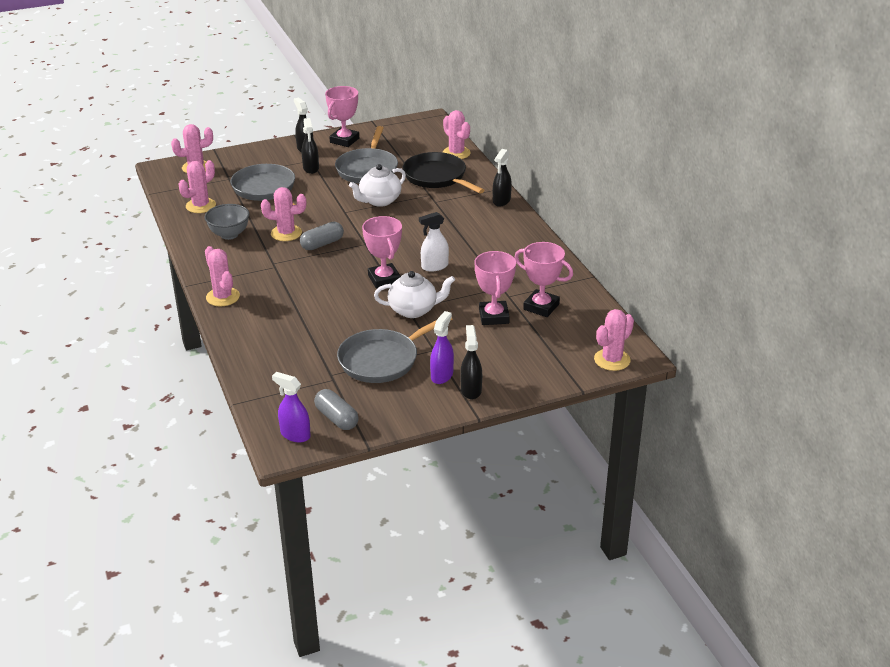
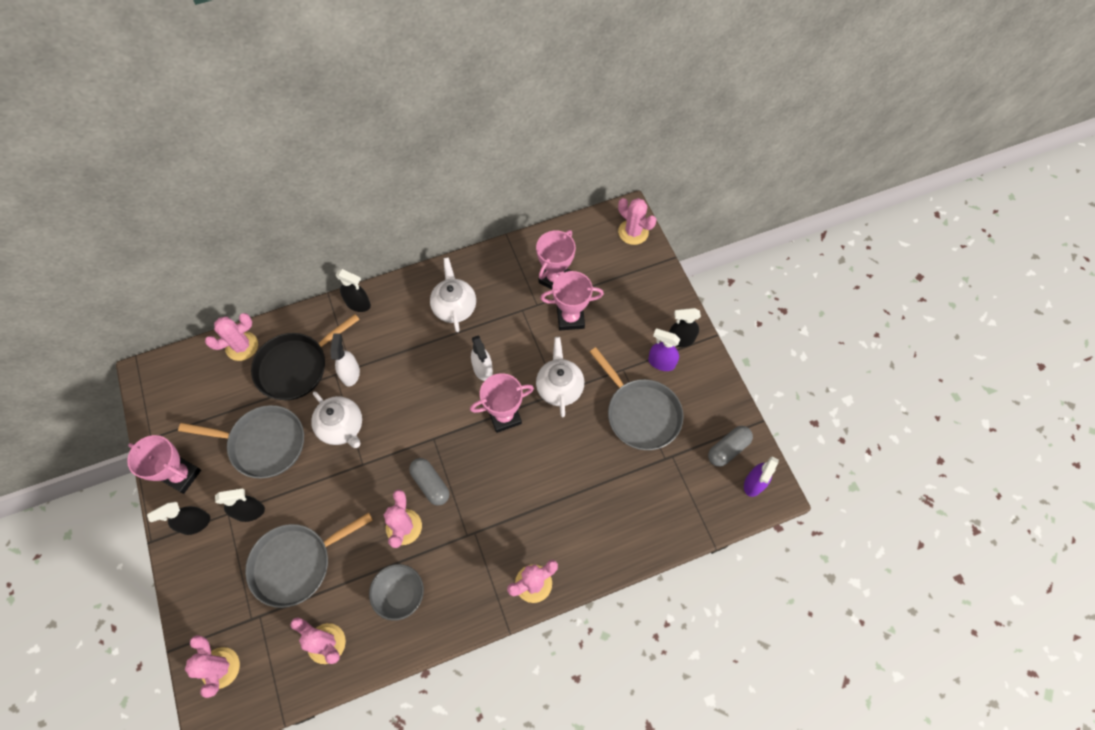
camera: 90 degrees left, 30 degrees up
none -> white spray bottle [330,334,360,387]
none -> white teapot [430,257,476,332]

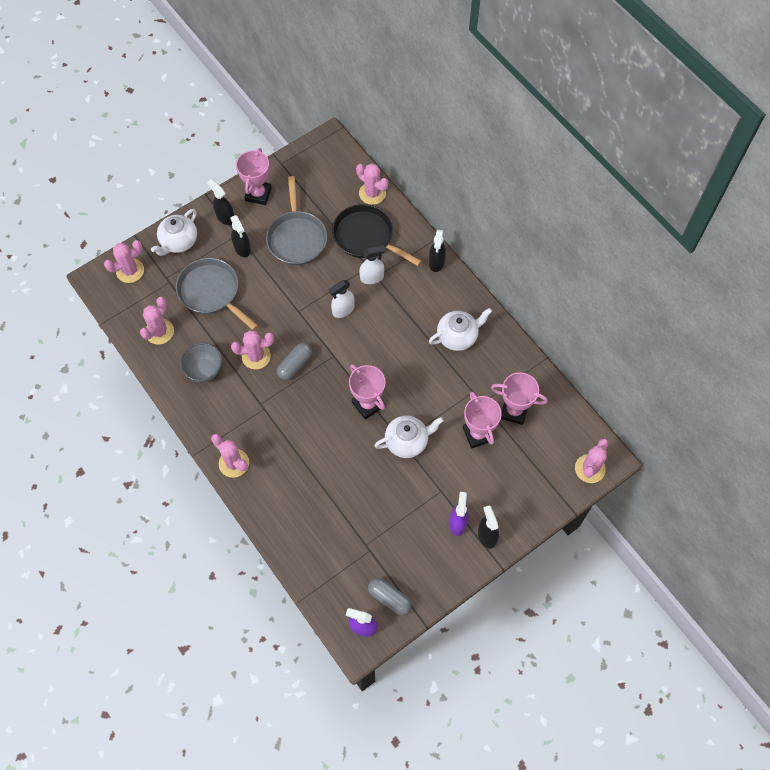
camera: 75 degrees right, 0 degrees up
white teapot [311,391,362,448] -> white teapot moved to [151,209,197,256]
white spray bottle [471,335,493,381] -> white spray bottle moved to [329,280,355,318]
grey pan [590,347,684,450] -> none

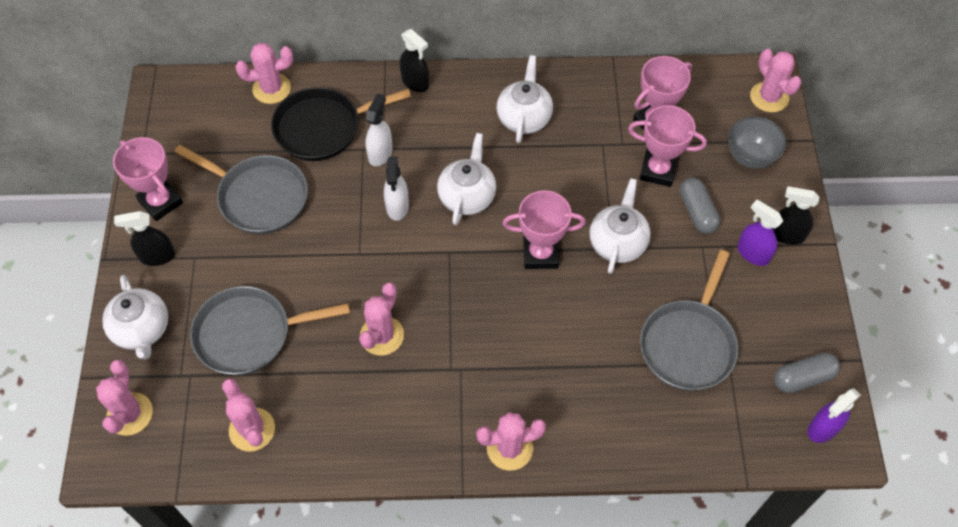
camera: 55 degrees left, 5 degrees down
grey bowl [180,343,222,382] -> grey bowl moved to [728,116,787,169]
black spray bottle [230,215,251,257] -> none
grey capsule [277,343,312,380] -> grey capsule moved to [680,178,720,234]
none -> white teapot [437,133,496,225]
none -> grey pan [640,250,739,391]

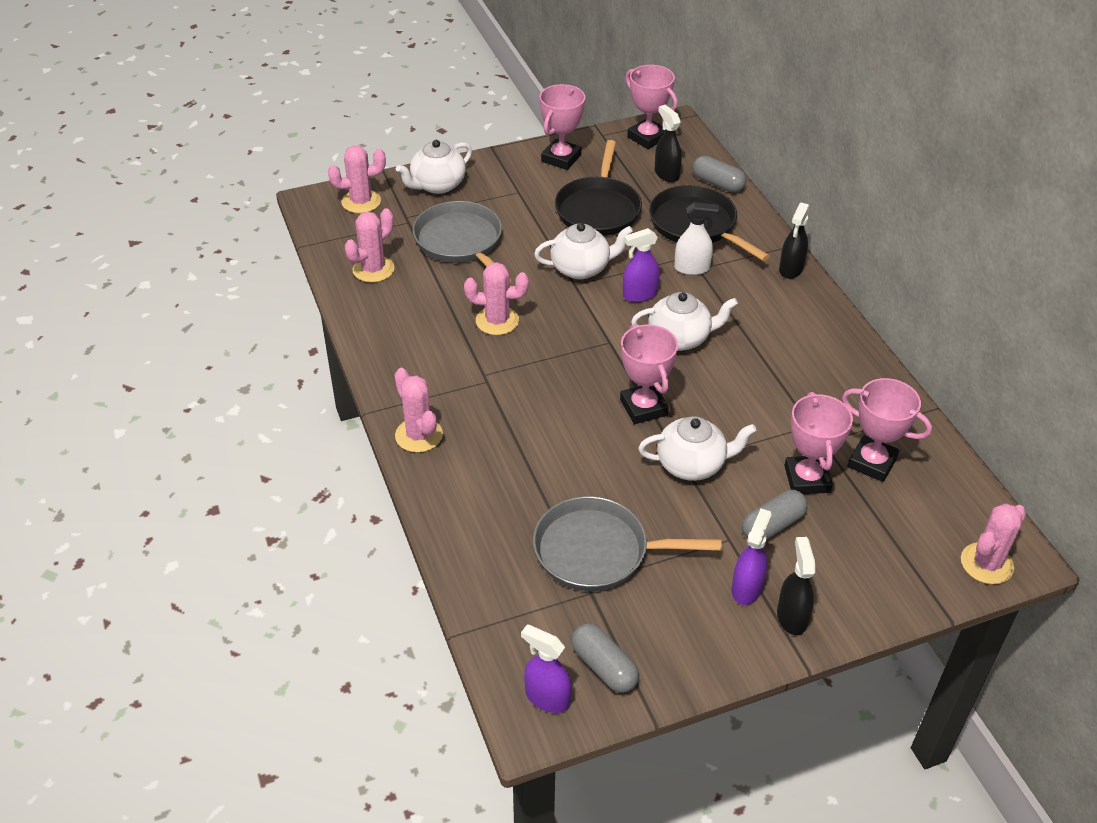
camera: 70 degrees right, 15 degrees down
black spray bottle [114,211,175,266] -> black spray bottle moved to [655,105,682,182]
grey pan [174,145,308,234] -> black pan [555,140,642,236]
pink cactus [235,43,293,104] -> grey capsule [692,156,747,192]
white spray bottle [384,157,409,221] -> purple spray bottle [623,228,660,302]
white teapot [497,55,553,143] -> white teapot moved to [534,223,633,279]
grey bowl [728,116,787,169] -> none
none -> pink trophy [625,65,678,149]

